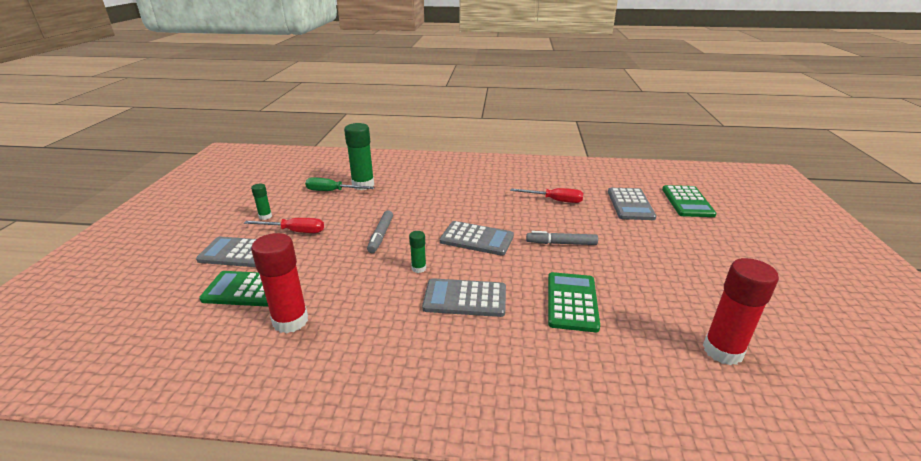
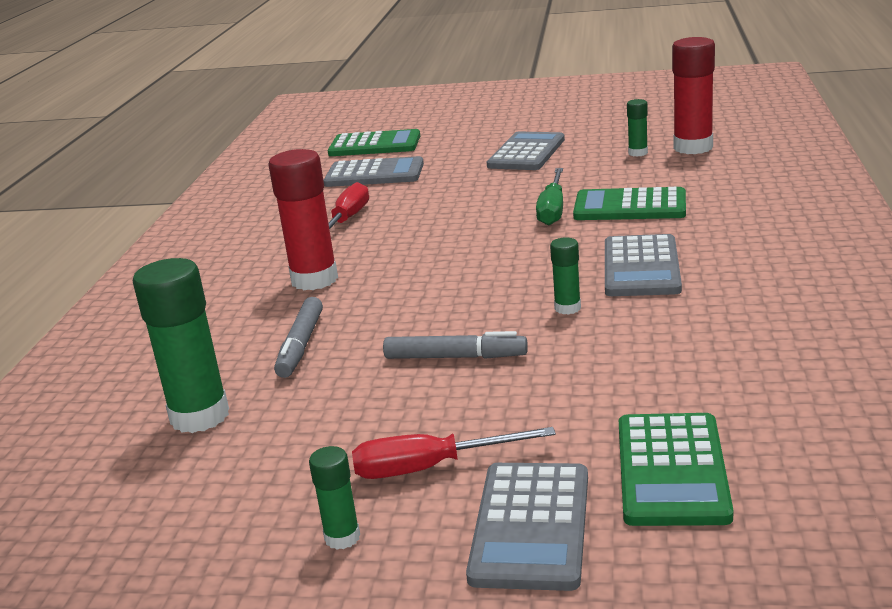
camera: 85 degrees left, 5 degrees down
red screwdriver [244,218,324,233] -> red screwdriver turned 105 degrees counterclockwise [352,427,556,479]
red glue stick [251,233,308,333] -> red glue stick moved to [268,149,338,290]
green screwdriver [305,177,374,191] -> green screwdriver moved to [536,168,563,225]
grey calculator [440,221,514,256] -> grey calculator moved to [487,131,565,170]
grey marker [526,231,598,245] -> grey marker moved to [274,297,323,378]
none -> green glue stick [627,99,648,157]

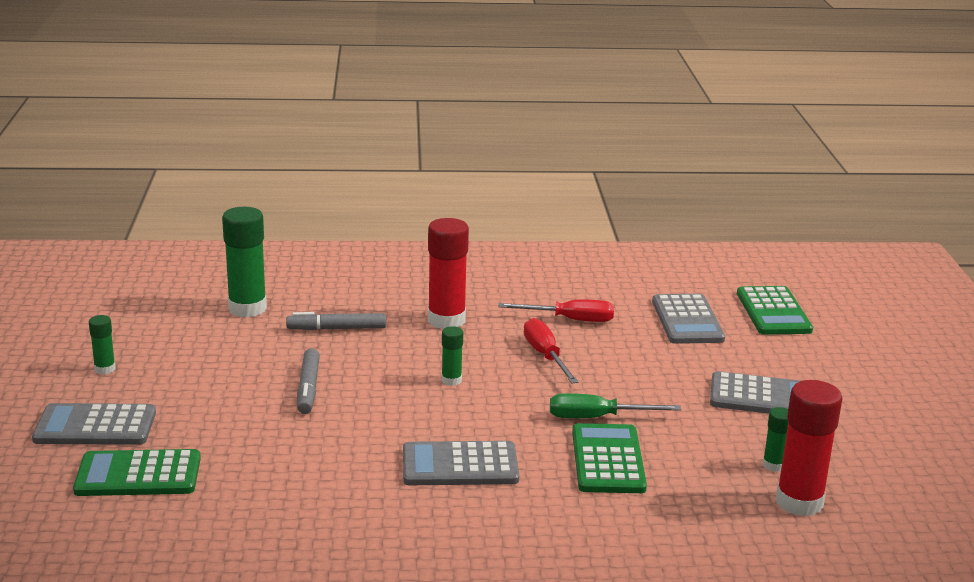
camera: 75 degrees right, 0 degrees up
red screwdriver [352,427,556,479] -> red screwdriver moved to [524,318,579,384]
green glue stick [550,238,581,315] -> green glue stick moved to [441,326,463,386]

